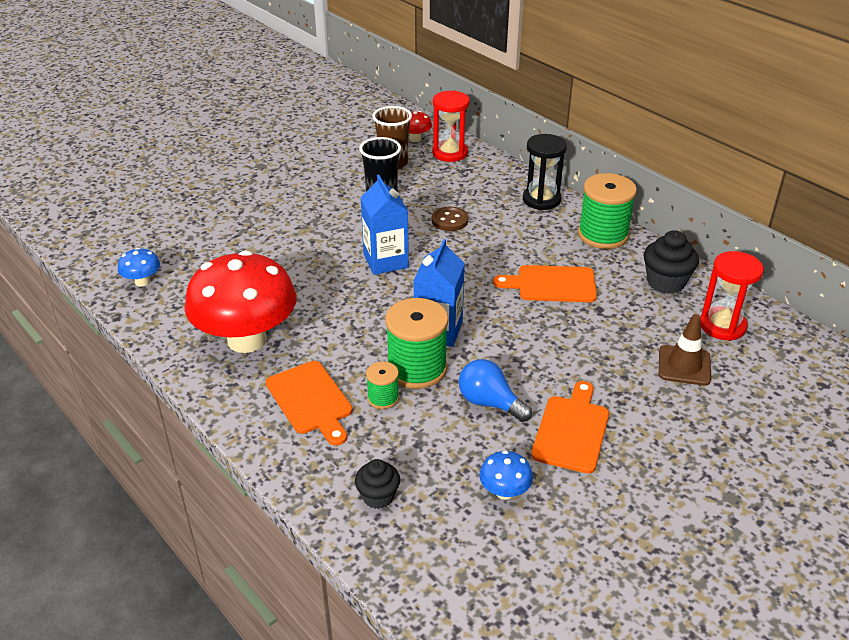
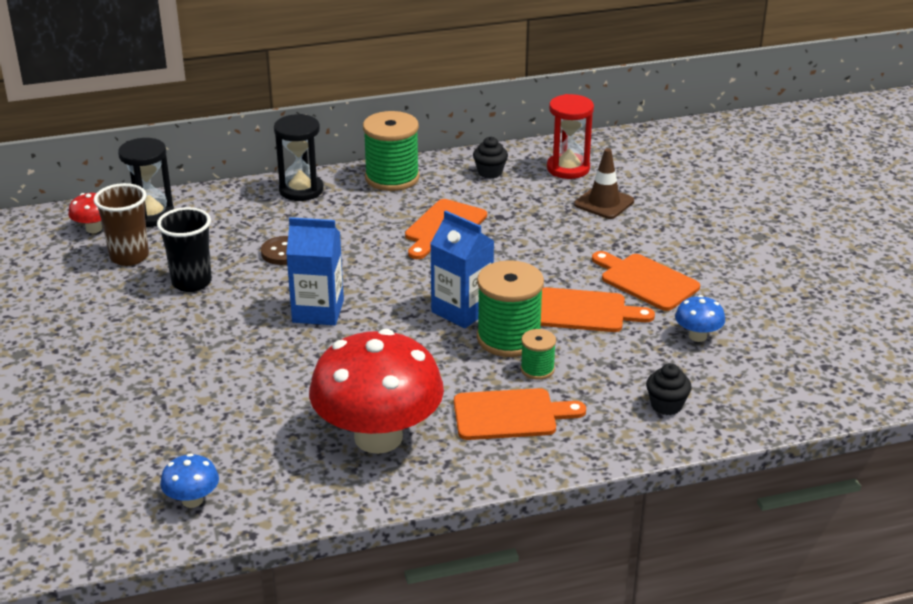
camera: 65 degrees left, 5 degrees down
red hourglass [432,90,470,162] -> black hourglass [118,138,174,227]
blue light bulb [459,359,532,422] -> orange cutting board [541,287,655,332]
black cupcake [644,230,699,294] -> black cupcake [473,137,508,179], size x0.65

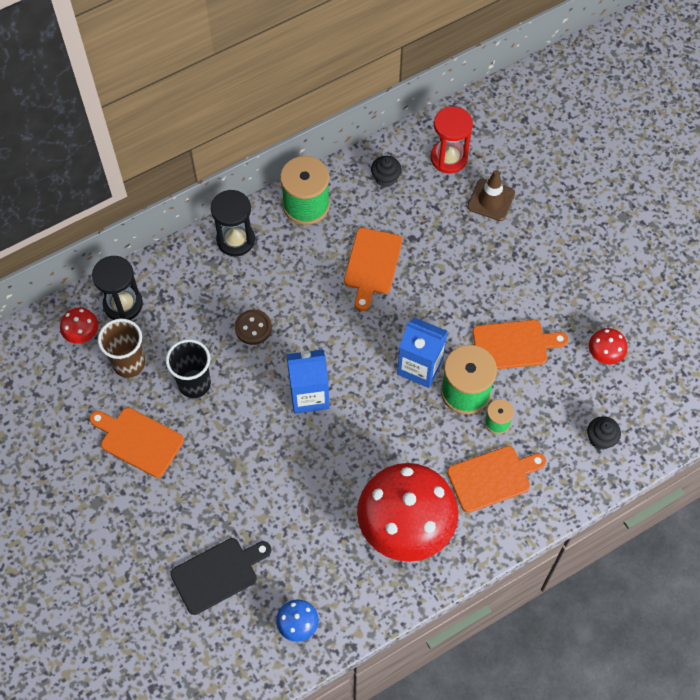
camera: 15 degrees left, 30 degrees up
orange cutting board [592,251,700,311] -> orange cutting board moved to [90,408,184,478]
blue mushroom [675,295,725,342] -> red mushroom [589,328,627,364]
none -> black cutting board [170,538,271,615]

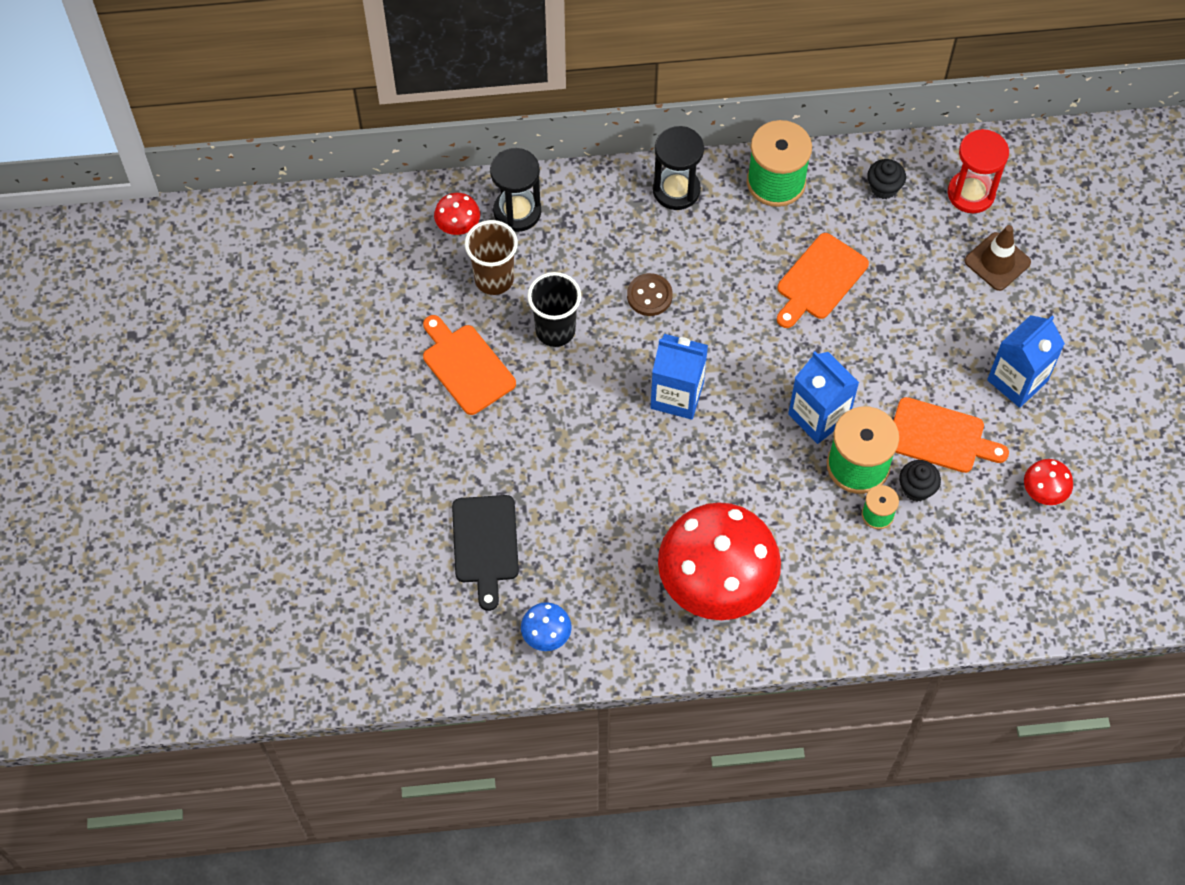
camera: 25 degrees right, 0 degrees up
black cutting board [170,538,271,615] -> black cutting board turned 90 degrees clockwise [452,495,519,611]
orange cutting board [447,446,546,513] -> none
black cupcake [587,416,621,450] -> black cupcake moved to [899,460,941,502]
none -> blue carton [987,315,1065,408]

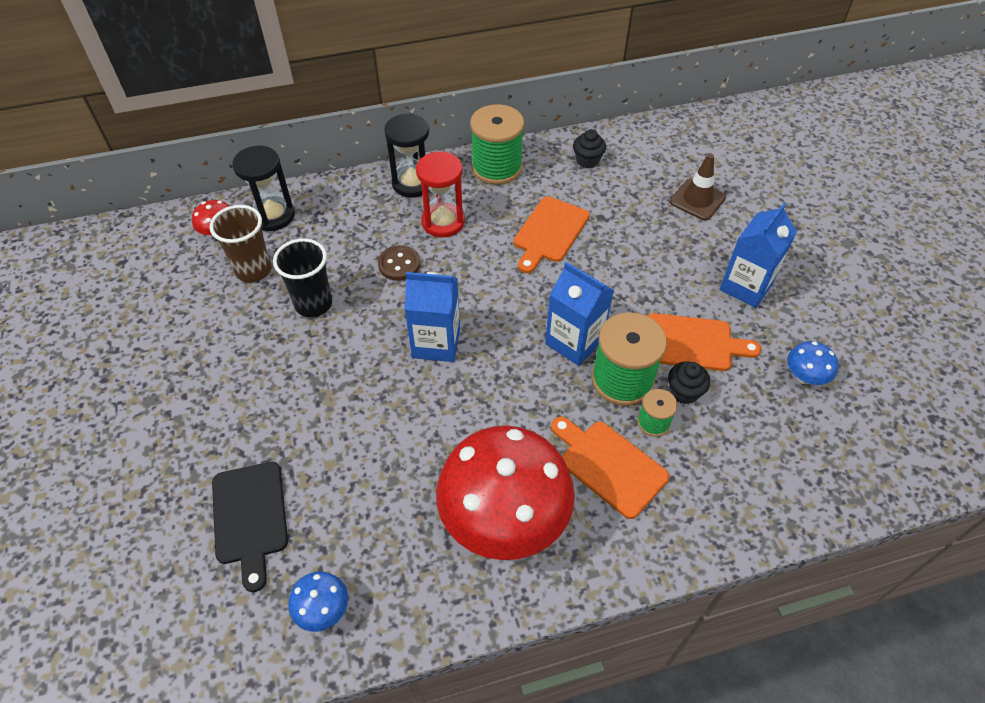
camera: 10 degrees left, 10 degrees down
orange cutting board [423,315,516,415] -> orange cutting board moved to [551,417,669,519]
red hourglass [948,129,1009,214] -> red hourglass moved to [416,151,465,237]
red mushroom [1024,459,1073,505] -> blue mushroom [787,341,838,385]

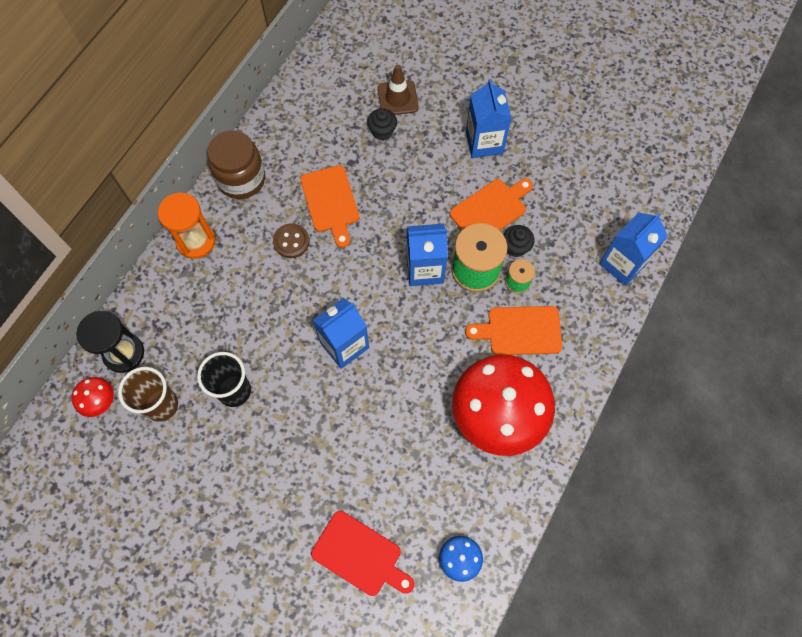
camera: 45 degrees left, 15 degrees up
black cutting board [212,462,288,592] -> red cutting board [311,511,415,596]
brown button [378,245,420,281] -> brown button moved to [273,223,310,258]
black hourglass [384,113,429,198] -> orange hourglass [158,193,215,259]
red hourglass [416,151,465,237] -> none
green spool [470,104,524,185] -> brown jar [207,130,265,199]
black cupcake [573,129,606,168] -> black cupcake moved to [367,108,397,140]
blue mushroom [787,341,838,385] -> none
none -> blue carton [599,213,668,286]

